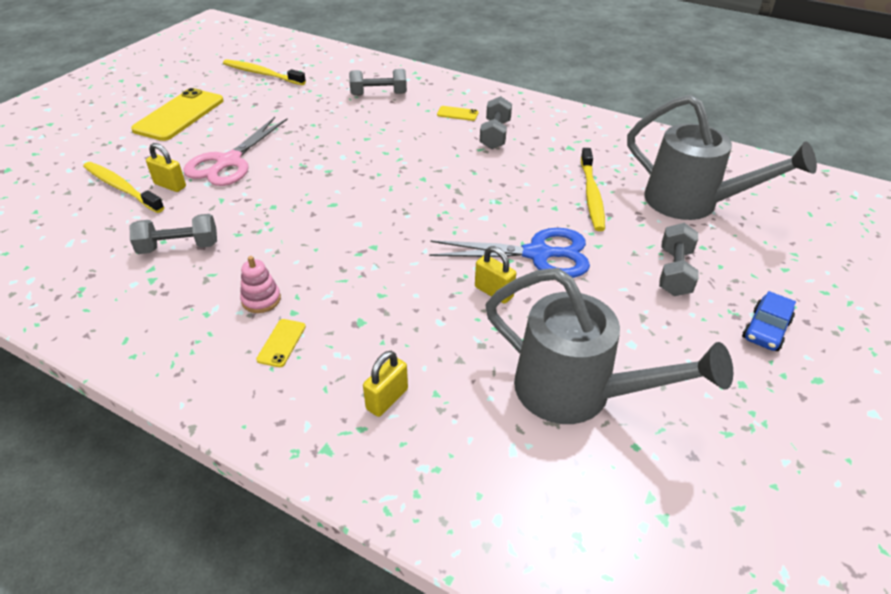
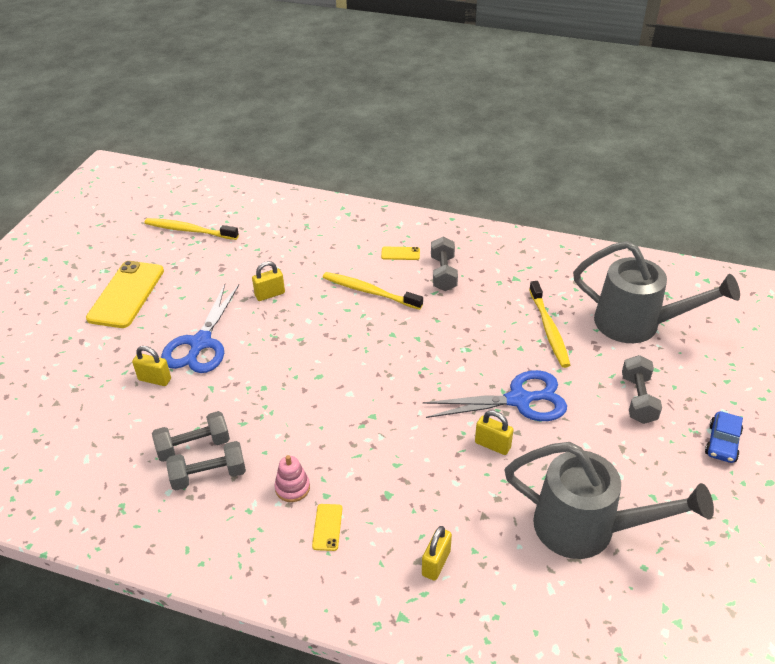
camera: 10 degrees left, 0 degrees up
yellow toothbrush [83,162,164,213] -> yellow toothbrush moved to [323,272,423,310]
pink scissors [183,117,288,186] -> blue scissors [161,284,239,373]
grey dumbbell [349,69,407,95] -> grey dumbbell moved to [166,441,246,490]
none -> yellow padlock [252,261,285,301]

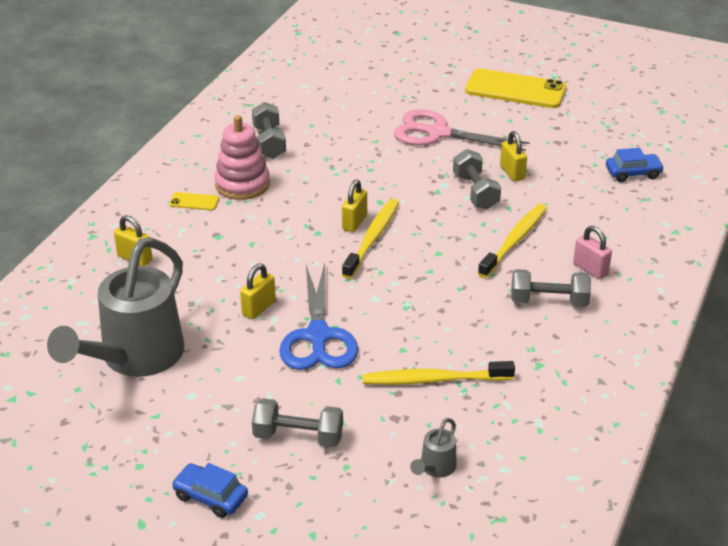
camera: 95 degrees right, 5 degrees down
yellow padlock [132,346,171,386] -> yellow padlock moved to [342,180,367,232]
yellow toothbrush [144,218,239,240] -> yellow toothbrush moved to [342,199,399,279]
grey dumbbell [152,411,230,462] -> grey dumbbell moved to [453,149,501,210]
blue scissors [161,284,239,373] -> pink scissors [394,109,530,151]
pink stacking toy [275,455,310,502] -> pink stacking toy [215,115,270,200], size x1.72
yellow phone [381,247,420,260] -> pink padlock [573,226,612,279]
grey watering can [573,241,740,343] -> grey watering can [410,418,457,478], size x0.40
none -> blue car [606,148,664,182]

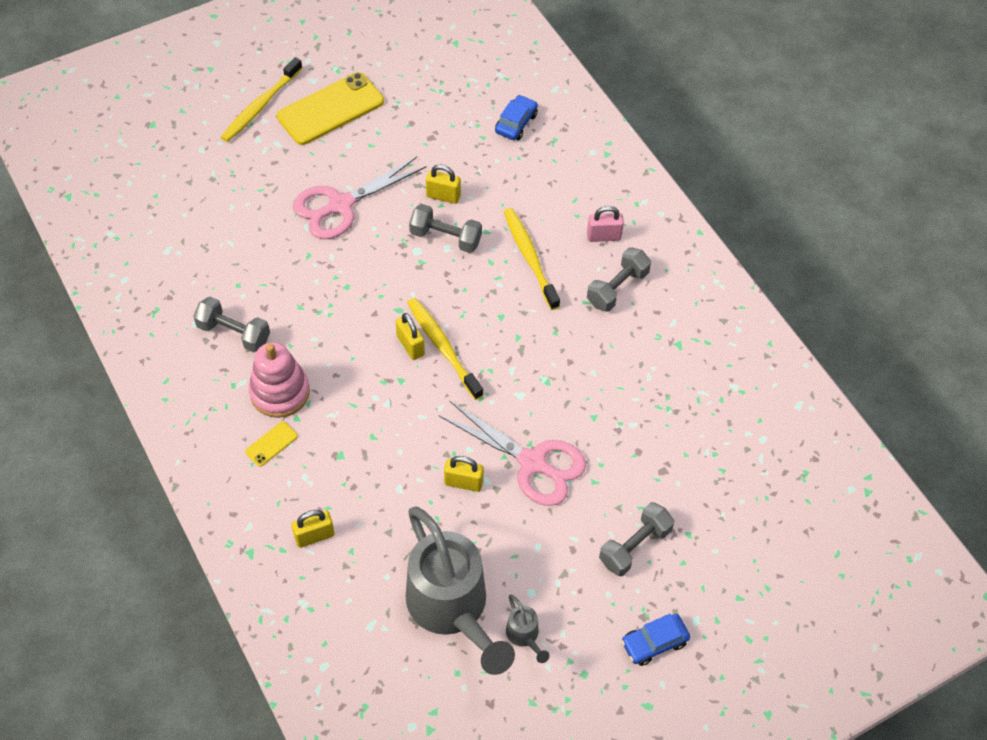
camera: 55 degrees left, 20 degrees up
yellow padlock [240,264,276,319] -> yellow padlock turned 60 degrees counterclockwise [444,456,484,492]
blue scissors [279,263,358,370] -> pink scissors [439,400,586,506]
yellow toothbrush [362,361,515,385] -> yellow toothbrush moved to [221,57,303,142]
grey watering can [410,418,457,478] -> grey watering can moved to [506,595,550,663]

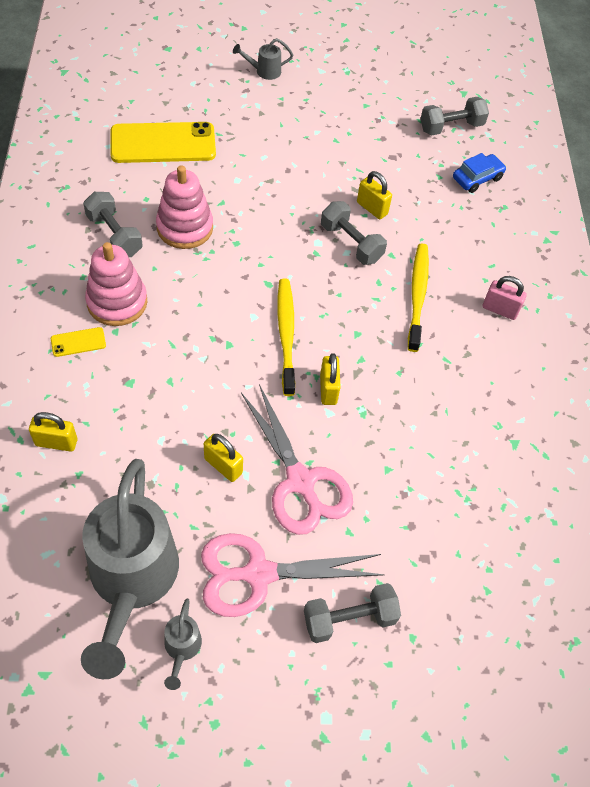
camera: 25 degrees right, 0 degrees up
yellow toothbrush [221,57,303,142] -> grey watering can [233,38,293,80]
yellow phone [277,72,384,145] -> yellow phone moved to [110,122,216,163]
pink scissors [293,157,427,239] -> pink scissors moved to [201,533,384,617]
yellow padlock [396,313,425,360] -> yellow padlock moved to [320,353,341,405]
grey dumbbell [587,247,651,312] -> grey dumbbell moved to [420,97,489,135]
blue car [621,614,690,666] -> none
none -> pink stacking toy [156,165,213,249]

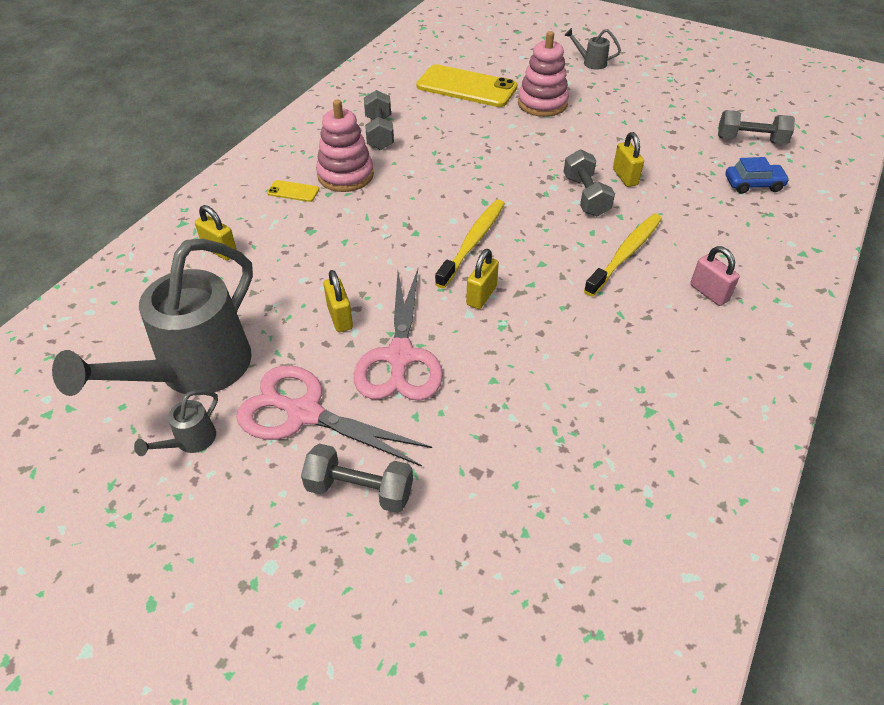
camera: 35 degrees right, 10 degrees down
pink stacking toy [156,165,213,249] -> pink stacking toy moved to [518,31,569,117]

